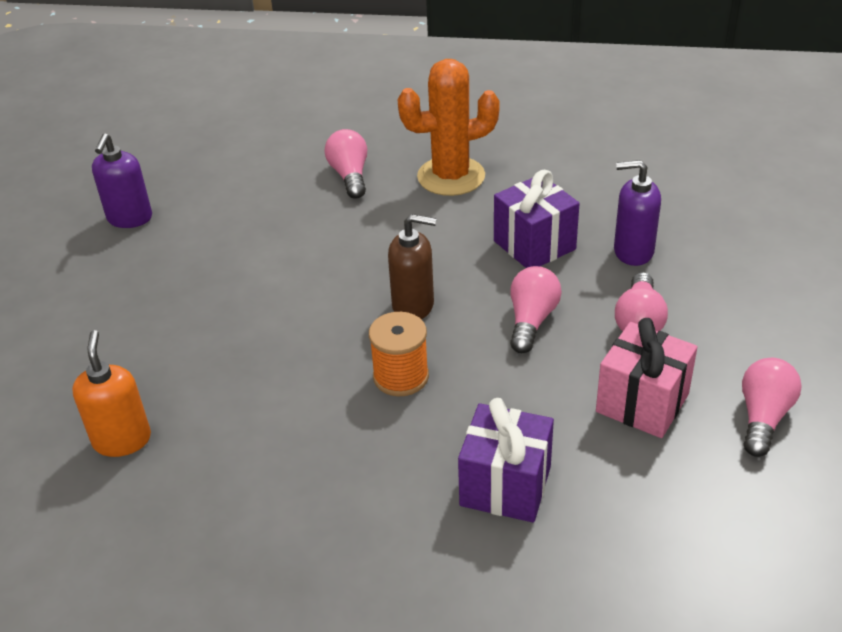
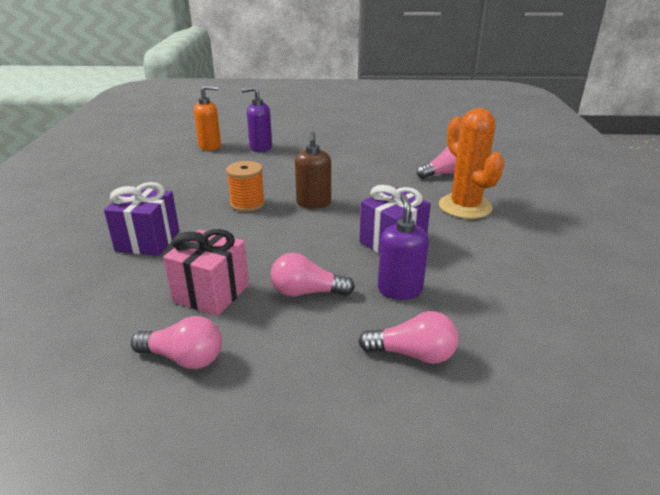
camera: 80 degrees right, 10 degrees down
purple soap dispenser [92,133,152,228] -> purple soap dispenser moved to [241,87,272,152]
pink light bulb [510,266,562,353] -> pink light bulb moved to [358,311,459,364]

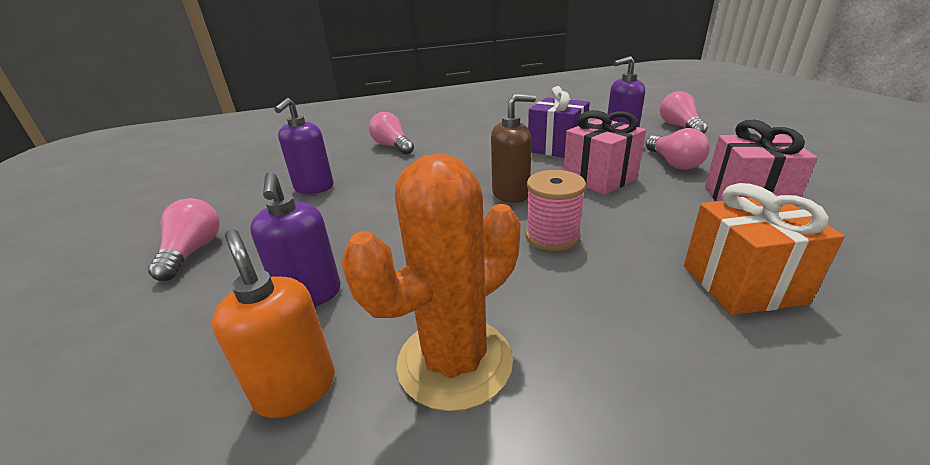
camera: 105 degrees left, 0 degrees up
purple gift [104,182,179,256] -> orange gift [684,183,845,315]
pink light bulb [131,316,222,369] -> pink light bulb moved to [148,198,220,281]
orange spool [226,161,265,212] -> pink spool [526,170,586,251]
orange cactus [439,108,504,219] -> orange cactus moved to [341,153,520,411]
none -> purple soap dispenser [274,98,334,194]
none -> pink gift [564,110,646,195]

